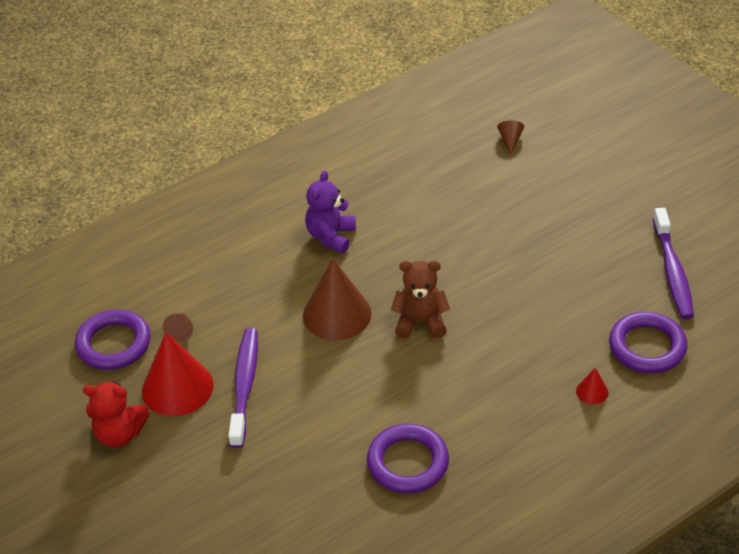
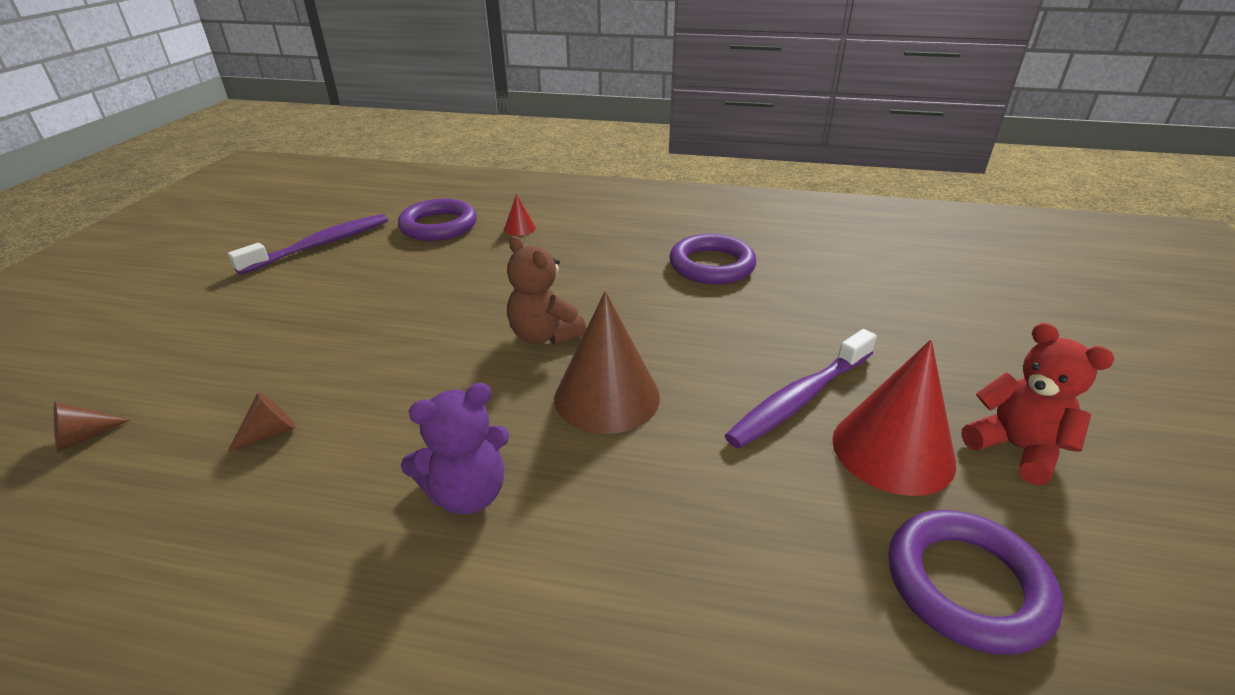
camera: 135 degrees left, 10 degrees down
brown cone [163,313,193,341] -> brown cone moved to [227,392,296,452]

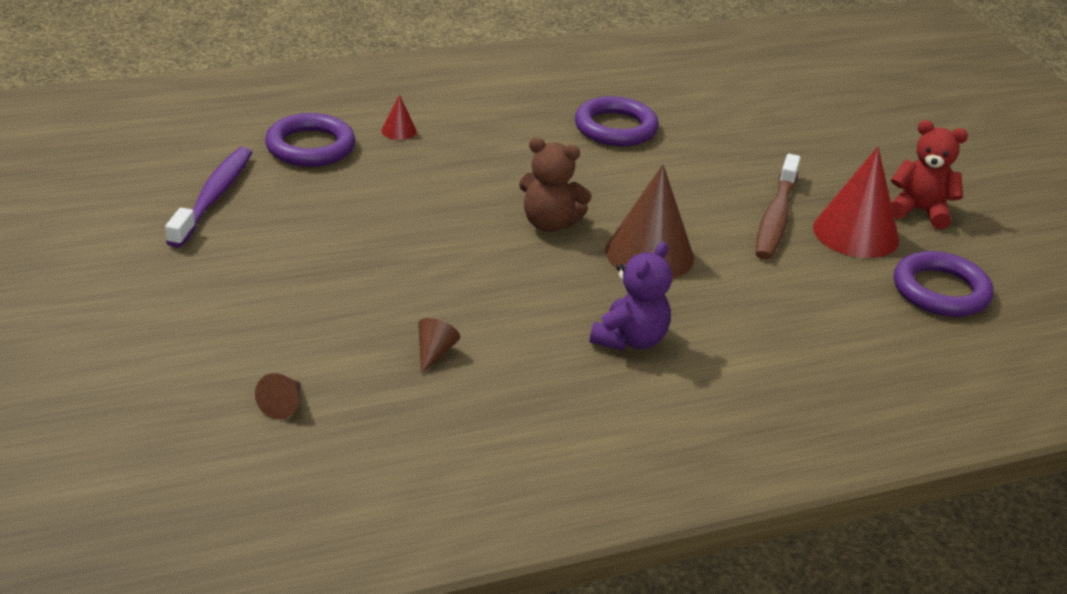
camera: 35 degrees left, 0 degrees up
purple toothbrush [724,329,877,448] -> brown toothbrush [756,154,801,260]

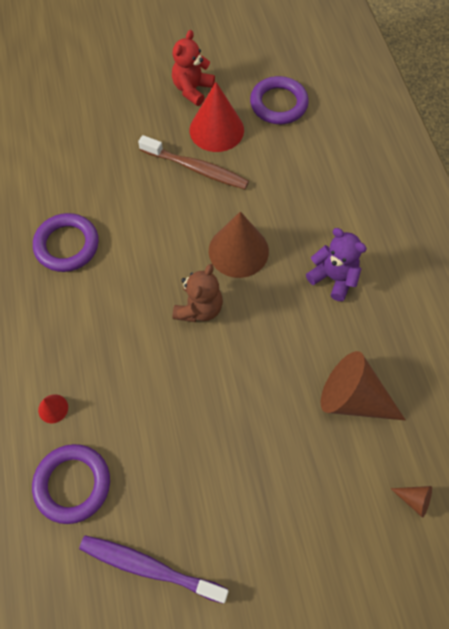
camera: 80 degrees left, 30 degrees up
brown cone [418,318,460,374] -> brown cone [321,351,405,420], size x2.27

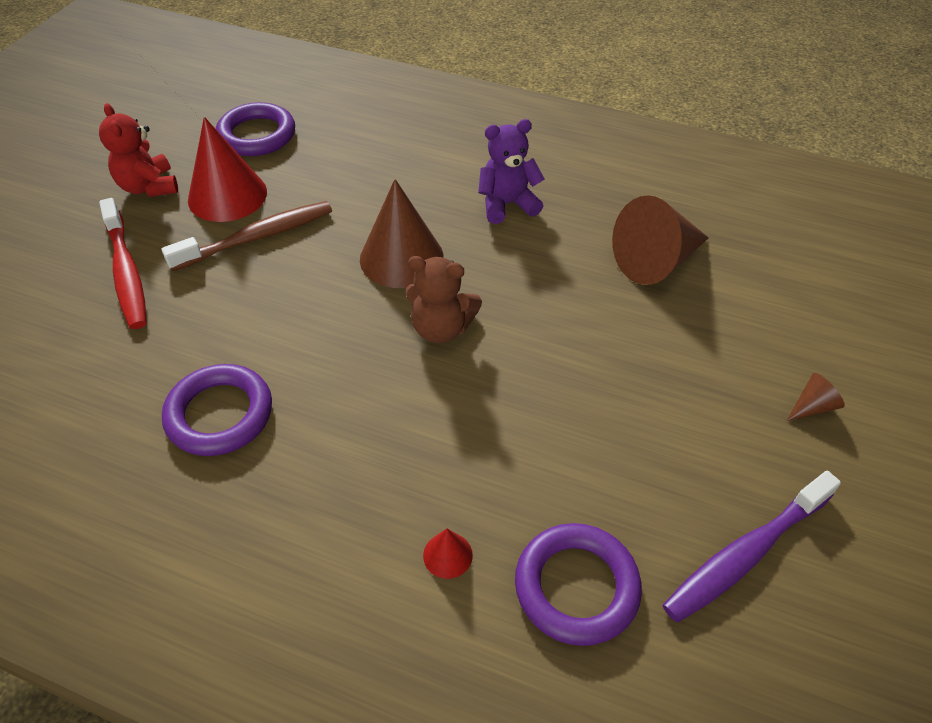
camera: 55 degrees left, 15 degrees down
brown teddy bear [173,264,223,322] -> brown teddy bear turned 135 degrees clockwise [405,256,482,343]
brown cone [390,486,432,518] -> brown cone moved to [787,373,845,421]
none -> red toothbrush [99,198,147,329]

